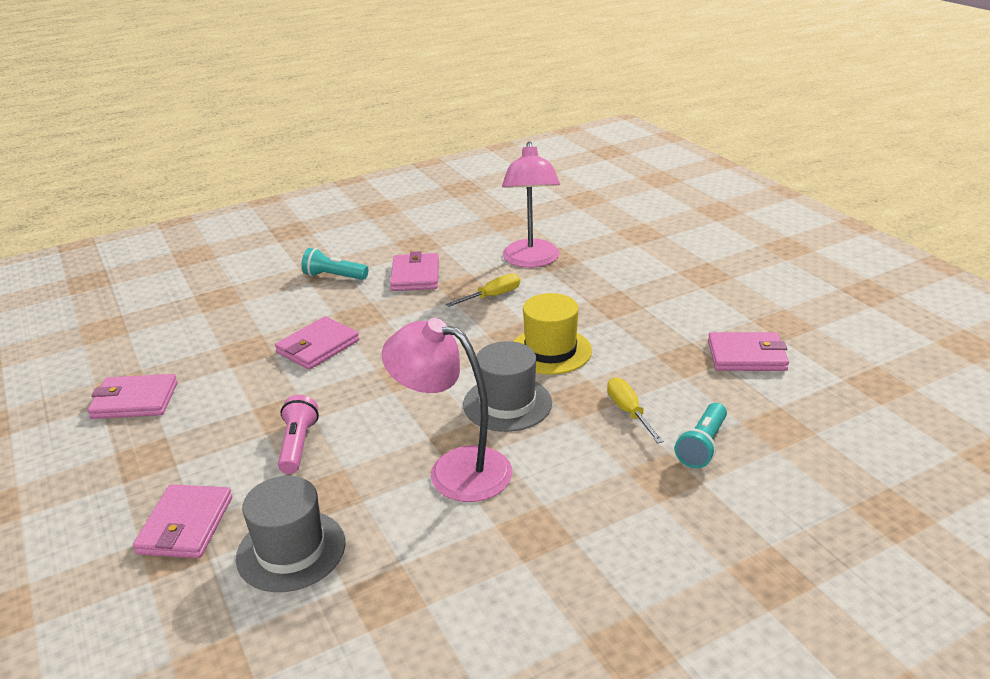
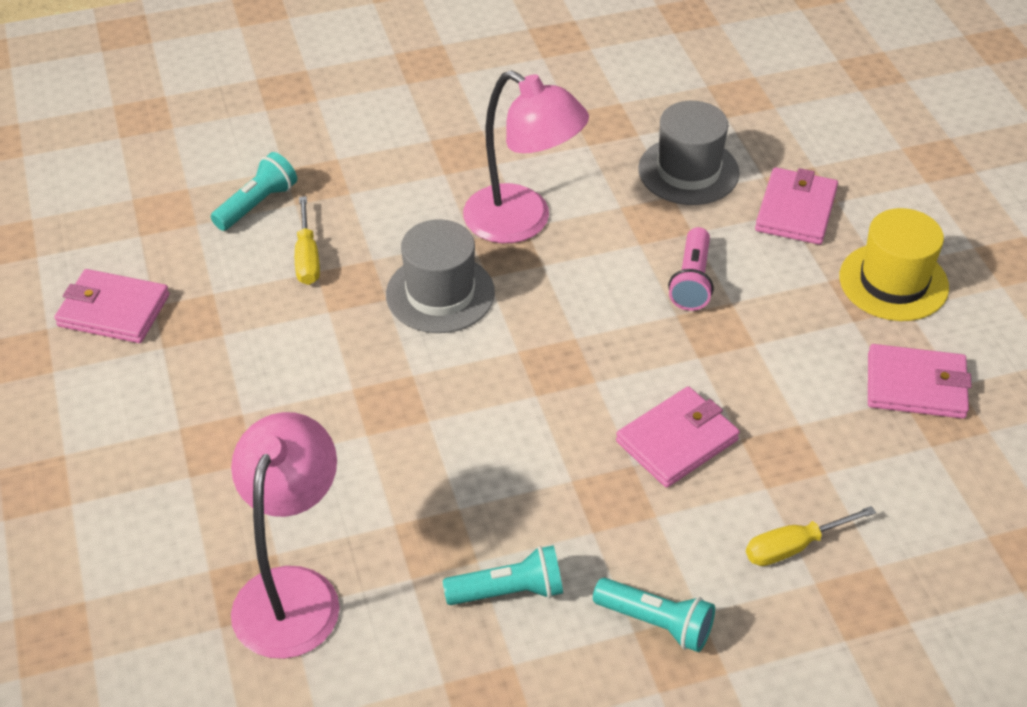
camera: 170 degrees left, 15 degrees up
pink wallet [390,251,439,291] -> turquoise flashlight [443,545,563,605]
yellow screwdriver [446,273,520,307] -> yellow screwdriver moved to [746,506,876,566]
yellow hat [513,293,592,375] -> yellow hat moved to [840,208,949,321]

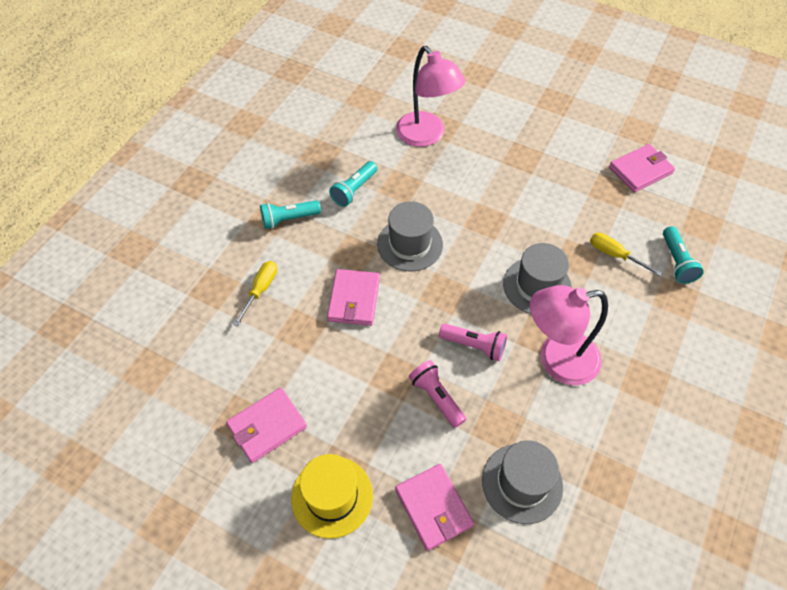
camera: 135 degrees right, 10 degrees up
none -> grey hat [377,201,443,272]
none -> pink flashlight [439,323,507,361]

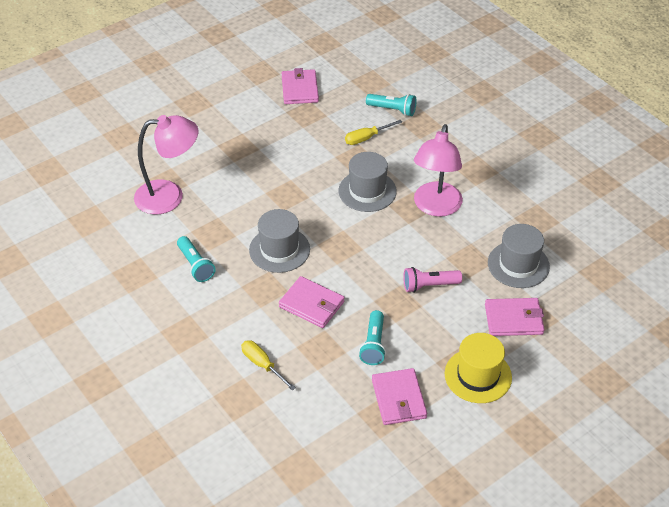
camera: 65 degrees left, 10 degrees down
turquoise flashlight [260,200,321,229] -> turquoise flashlight moved to [359,310,386,365]
pink flashlight [439,323,507,361] -> none

